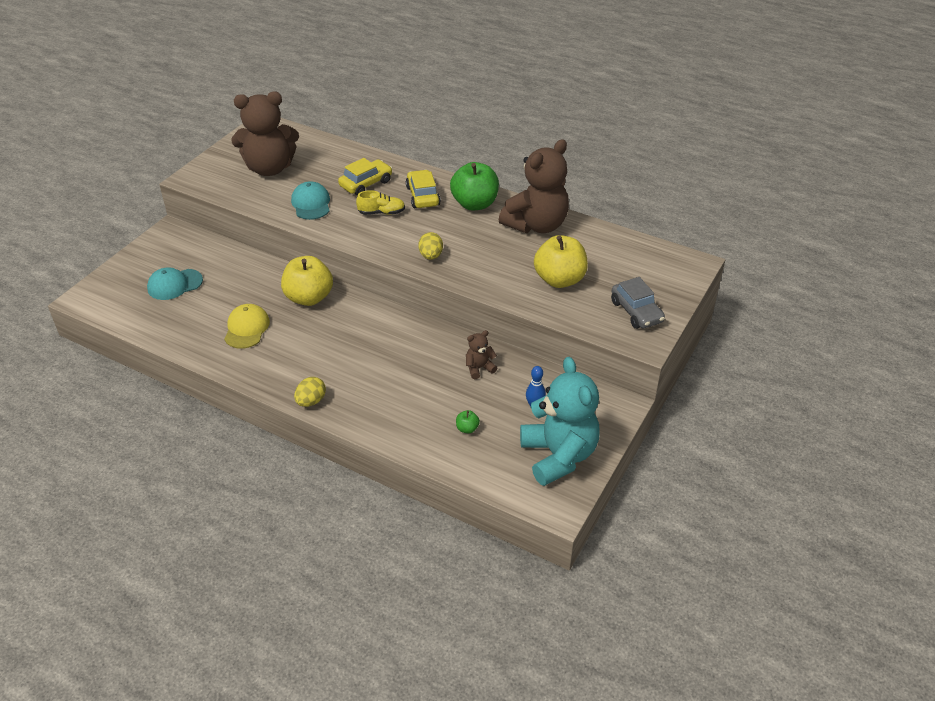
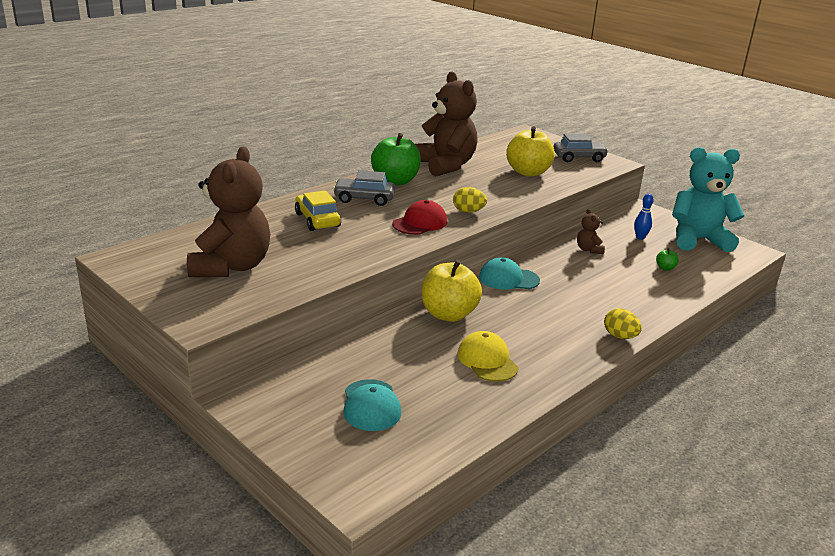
camera: 75 degrees left, 15 degrees down
yellow cap [224,304,270,349] -> yellow cap turned 45 degrees clockwise [457,331,519,382]
turquoise cap [291,181,330,220] -> turquoise cap moved to [479,257,540,290]
yellow shoe [356,190,405,215] -> none
yellow car [406,170,441,208] -> grey car [333,170,395,206]
none -> red cap [392,200,447,235]

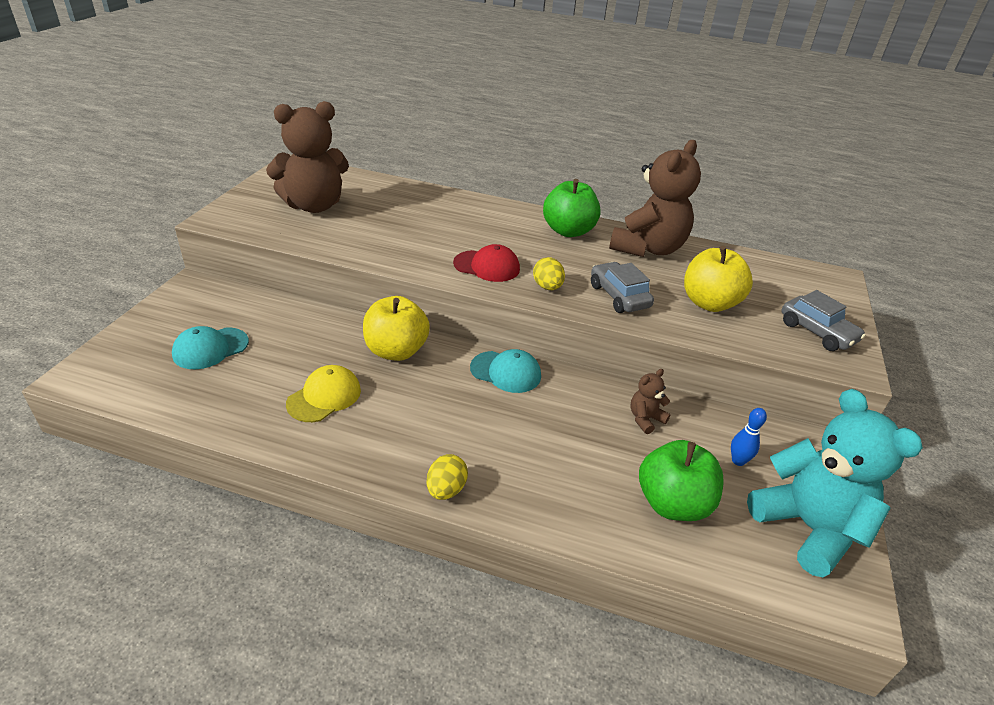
camera: 60 degrees right, 10 degrees up
yellow car [295,190,341,231] -> none
grey car [333,170,395,206] -> grey car moved to [591,262,654,313]
turquoise cap [479,257,540,290] -> turquoise cap turned 135 degrees clockwise [470,349,541,393]
green apple [656,248,679,271] -> green apple [639,440,724,521], size x2.45

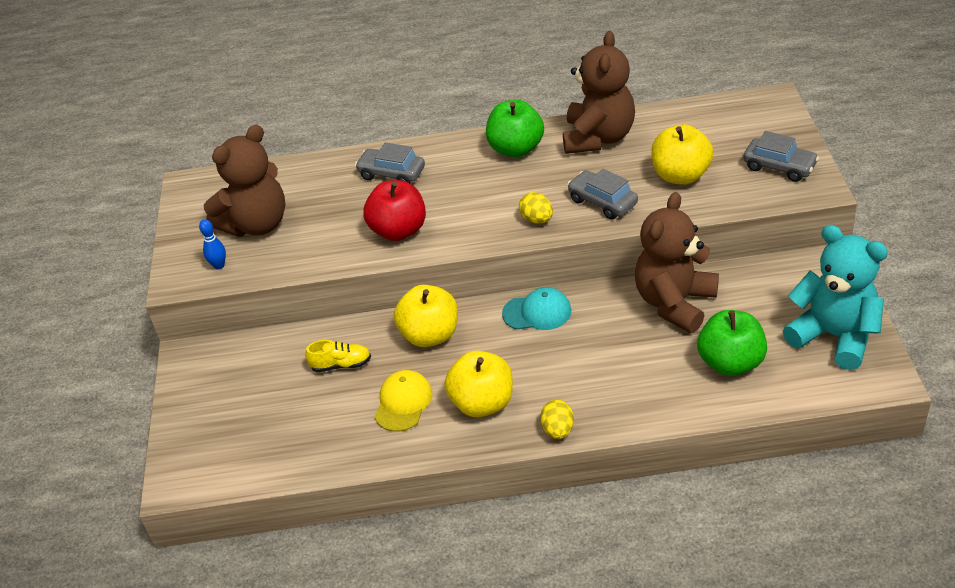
camera: 15 degrees left, 5 degrees up
turquoise cap [172,326,249,369] -> none
red cap [453,244,520,282] -> none
brown teddy bear [631,369,671,434] -> brown teddy bear [635,192,719,333], size x2.34
blue bowling pin [731,408,767,466] -> blue bowling pin moved to [199,219,226,269]
none -> yellow shoe [305,340,371,372]
none -> grey car [355,142,425,183]
none -> red apple [363,180,426,241]
none -> yellow apple [444,351,513,417]

